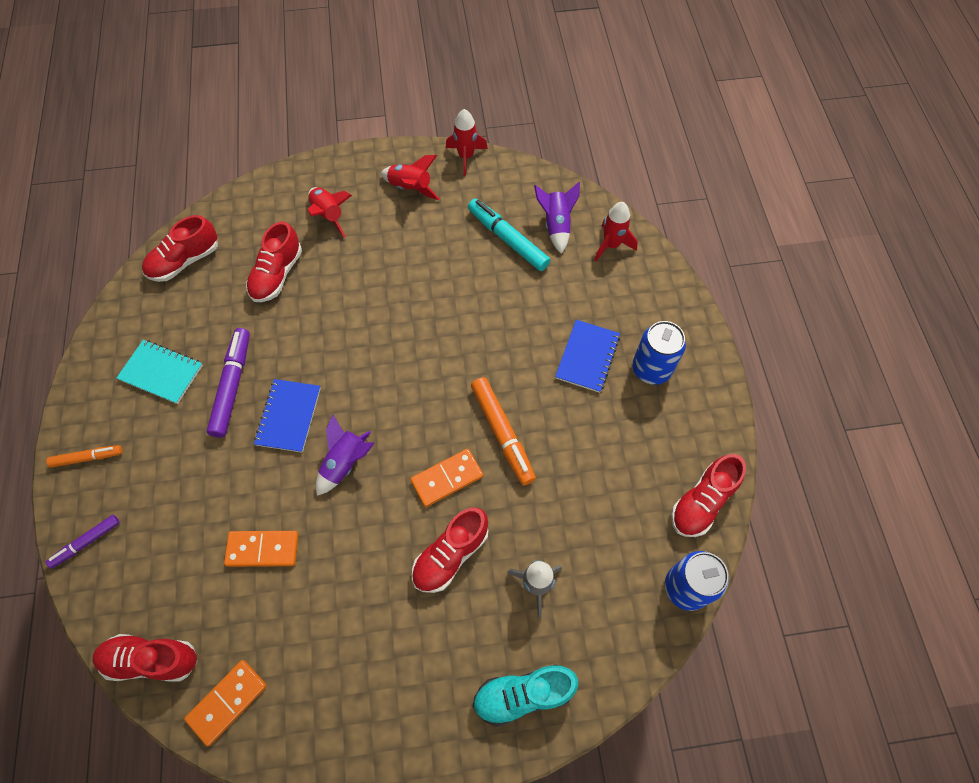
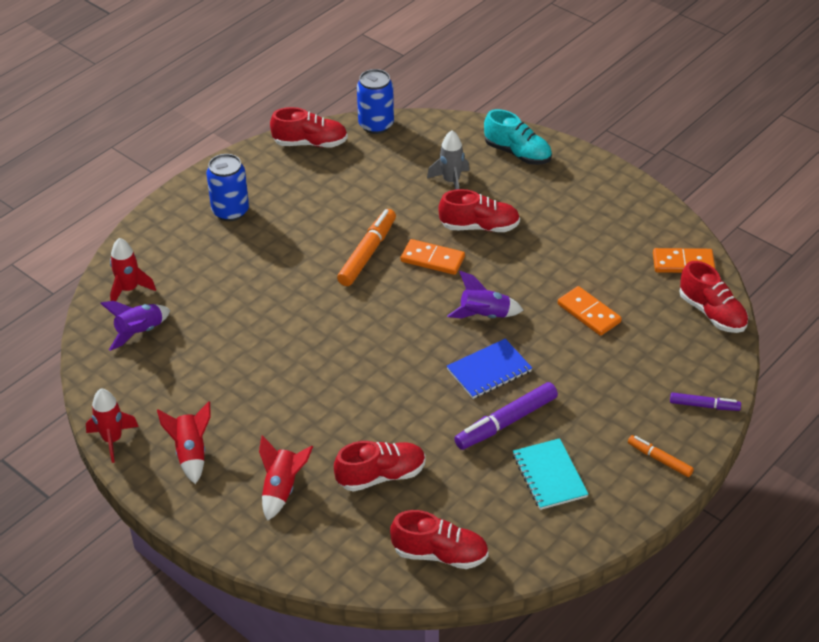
camera: 130 degrees left, 20 degrees down
turquoise marker [468,199,550,271] -> none
blue notebook [555,320,620,393] -> none

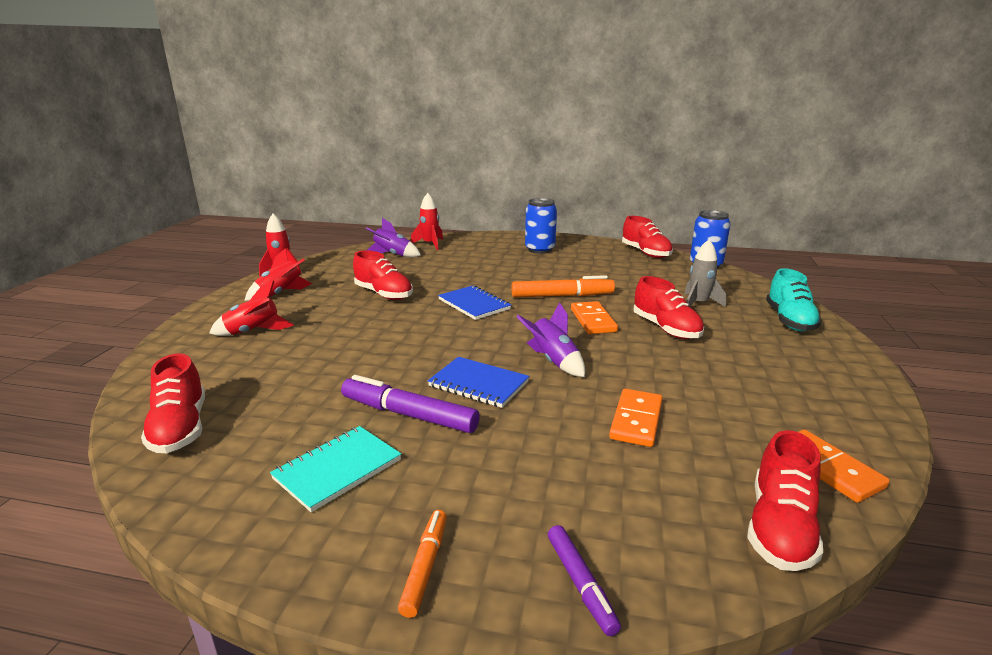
camera: 60 degrees right, 20 degrees down
red shoe [334,441,426,492] -> red shoe moved to [353,250,413,300]
none -> blue notebook [438,285,511,320]

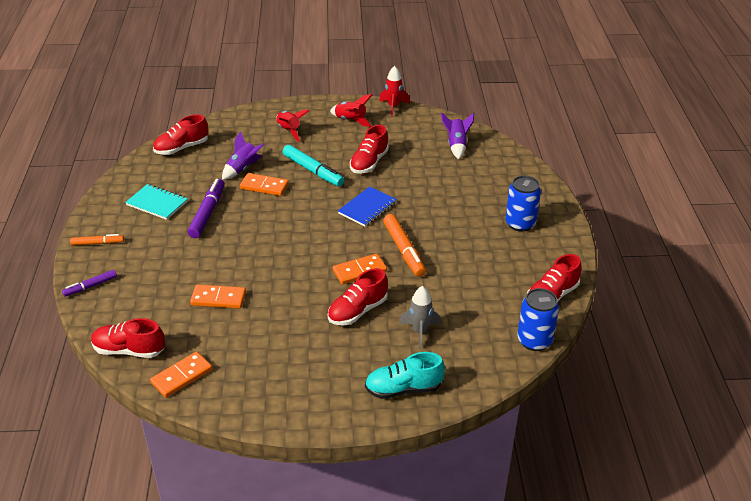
camera: 75 degrees right, 15 degrees up
red rocket [411,193,443,250] -> none
blue notebook [428,357,529,408] -> none
purple rocket [516,302,585,377] -> purple rocket moved to [222,131,265,180]
none -> orange domino [240,173,289,196]
none -> turquoise marker [283,145,344,187]

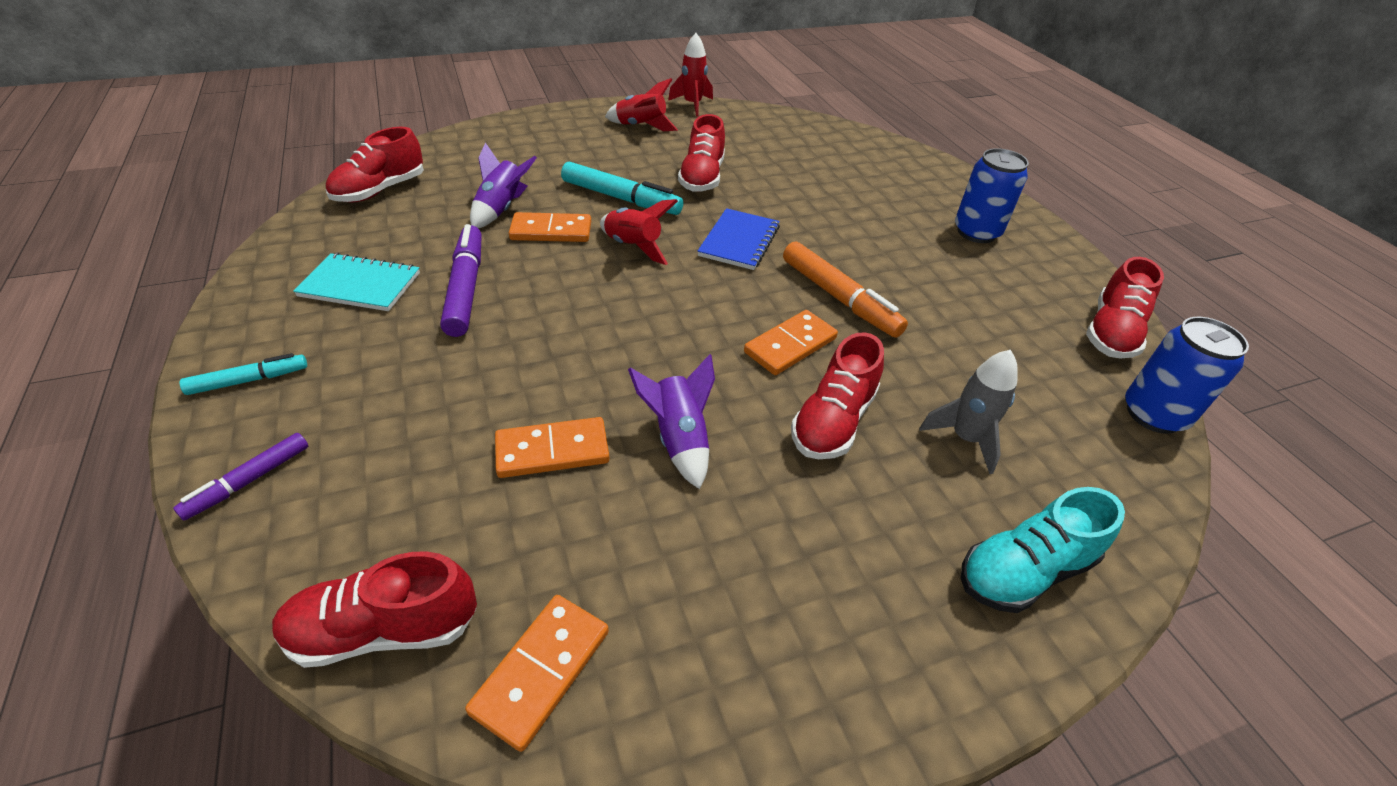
camera: 20 degrees left, 5 degrees up
orange marker [70,234,124,246] -> turquoise marker [180,353,307,395]
red rocket [276,110,309,142] -> red rocket moved to [600,199,678,265]
purple rocket [441,113,474,159] -> purple rocket moved to [628,354,715,489]

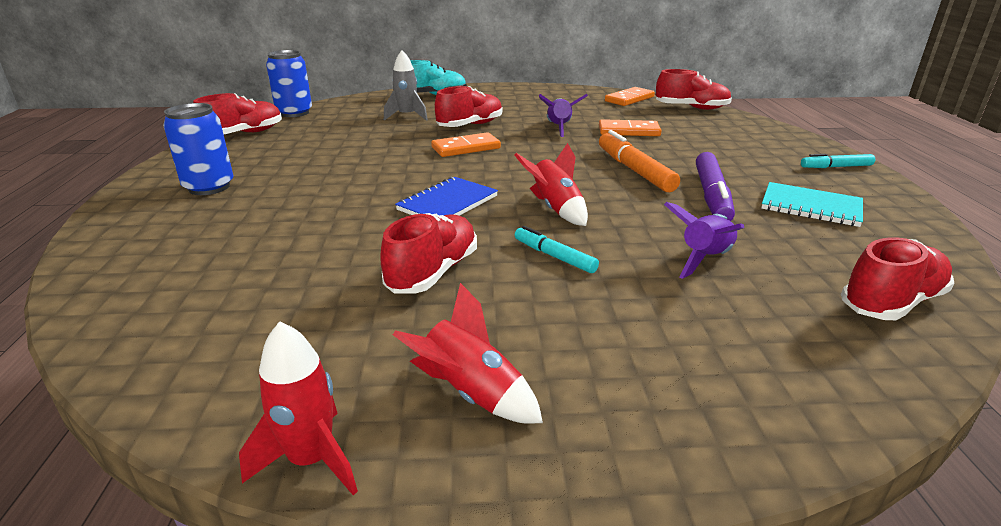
camera: 160 degrees left, 15 degrees down
purple marker [173,433,308,520] -> none
orange domino [509,212,591,242] -> none
turquoise marker [561,161,683,215] -> turquoise marker [515,226,599,273], size x0.58
orange marker [783,241,908,338] -> orange marker moved to [599,130,680,192]

